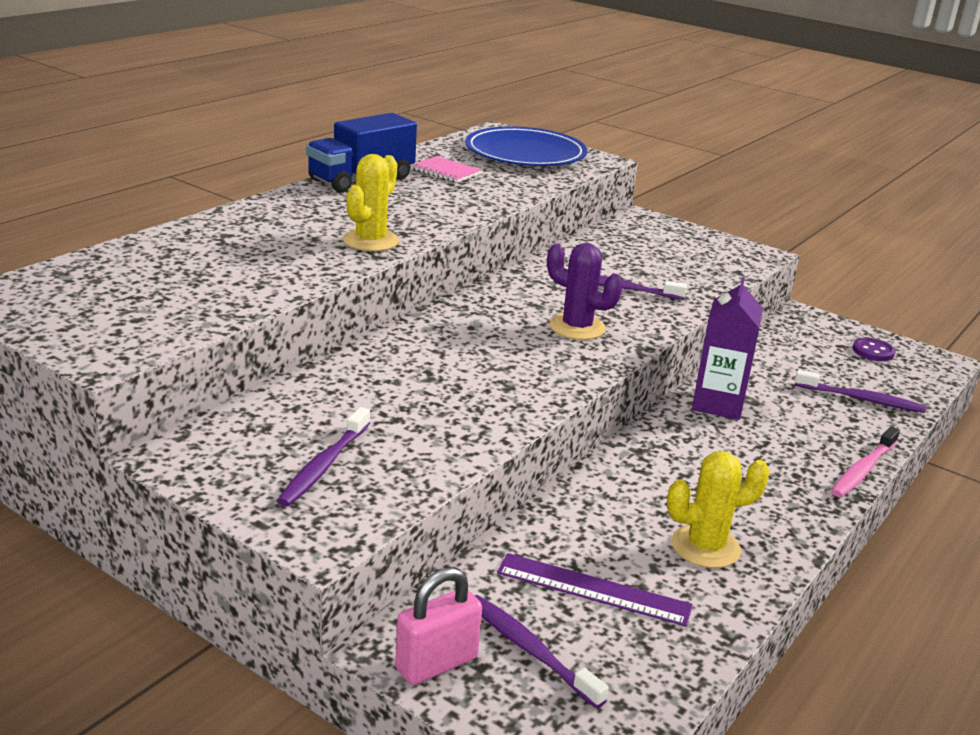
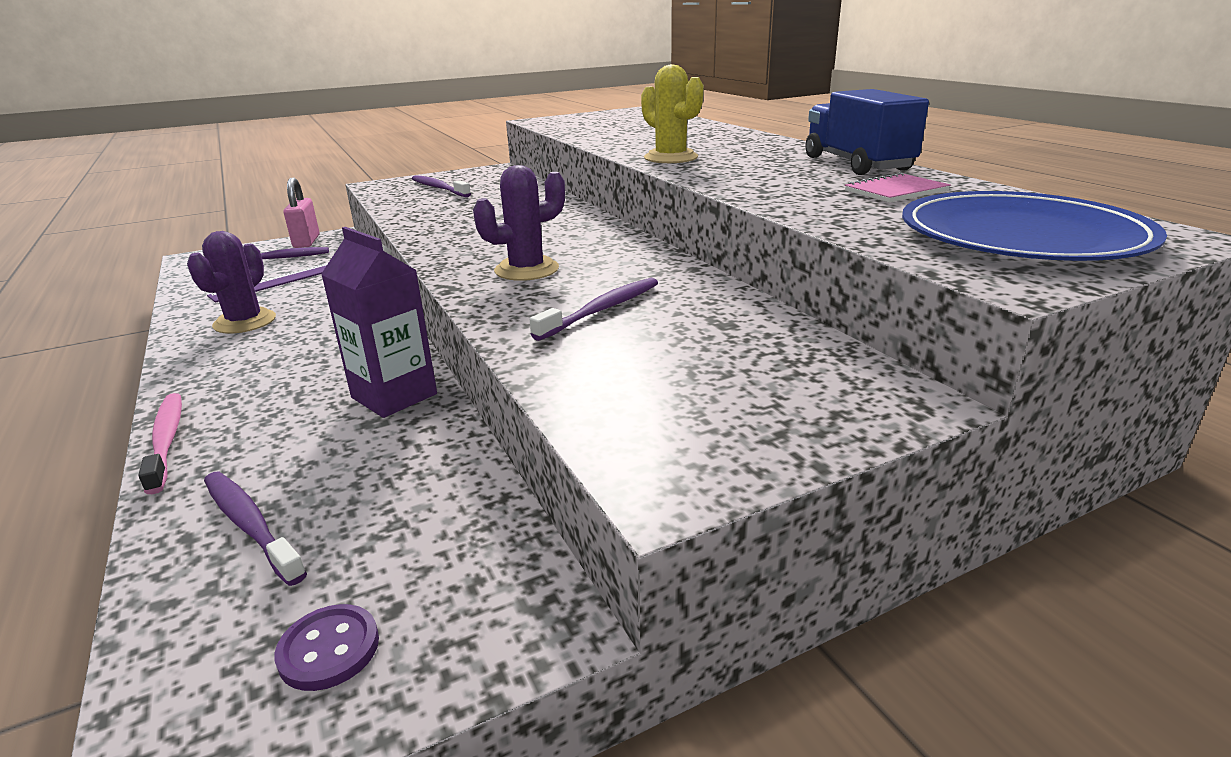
camera: 120 degrees right, 0 degrees up
yellow cactus [667,451,770,568] -> purple cactus [187,231,276,334]
purple toothbrush [795,370,926,413] -> purple toothbrush turned 90 degrees clockwise [204,472,307,586]

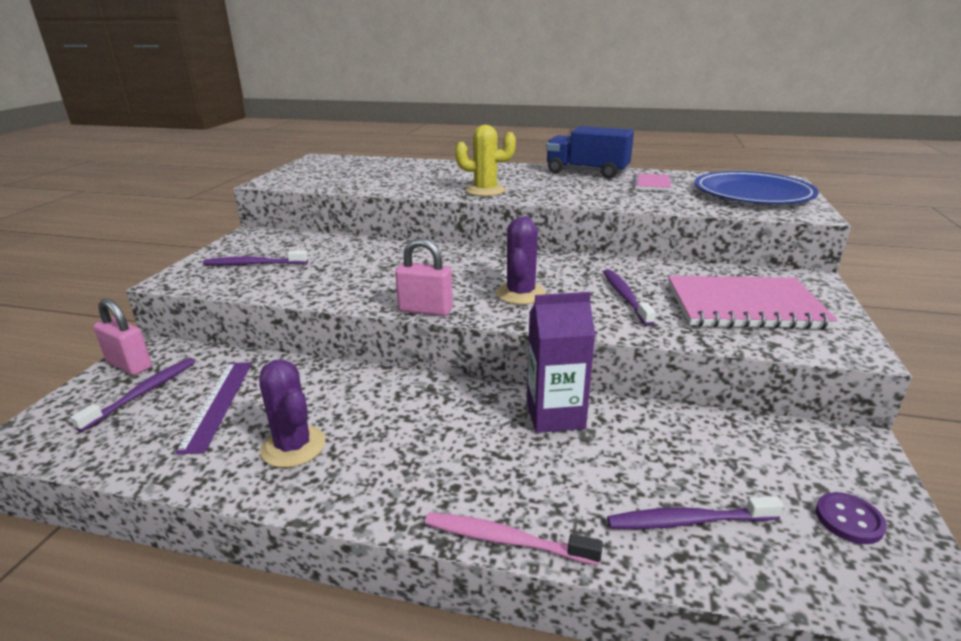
camera: 50 degrees left, 0 degrees up
none -> pink padlock [395,238,453,316]
none -> pink notebook [668,276,838,329]

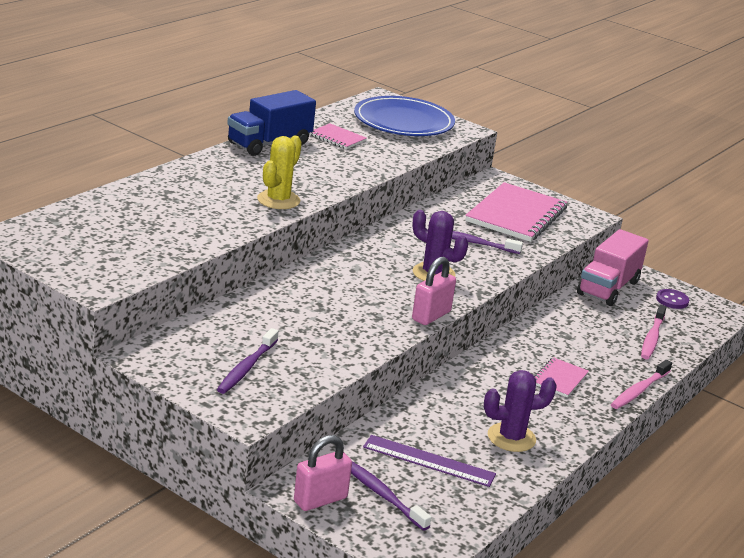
camera: 70 degrees left, 0 degrees up
purple carton [527,292,595,433] -> none
purple toothbrush [607,496,784,529] -> pink toothbrush [641,305,666,359]
none -> pink notebook [534,357,589,397]
none -> pink truck [577,229,649,306]

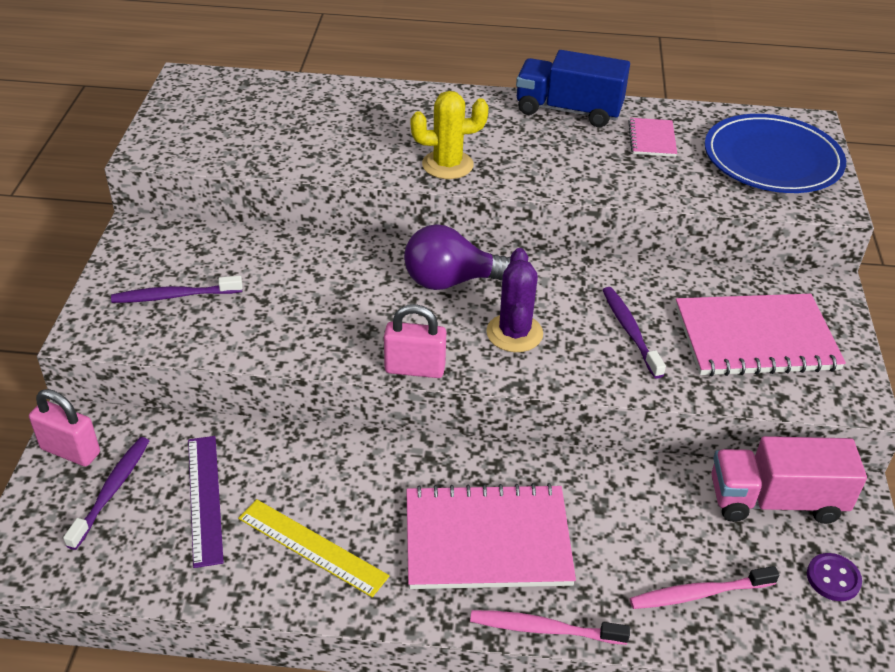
camera: 60 degrees right, 15 degrees up
purple cactus [484,370,557,452] -> yellow ruler [238,499,389,597]
pink notebook [534,357,589,397] -> pink notebook [406,483,576,589], size x2.07
none -> purple light bulb [404,224,510,290]

